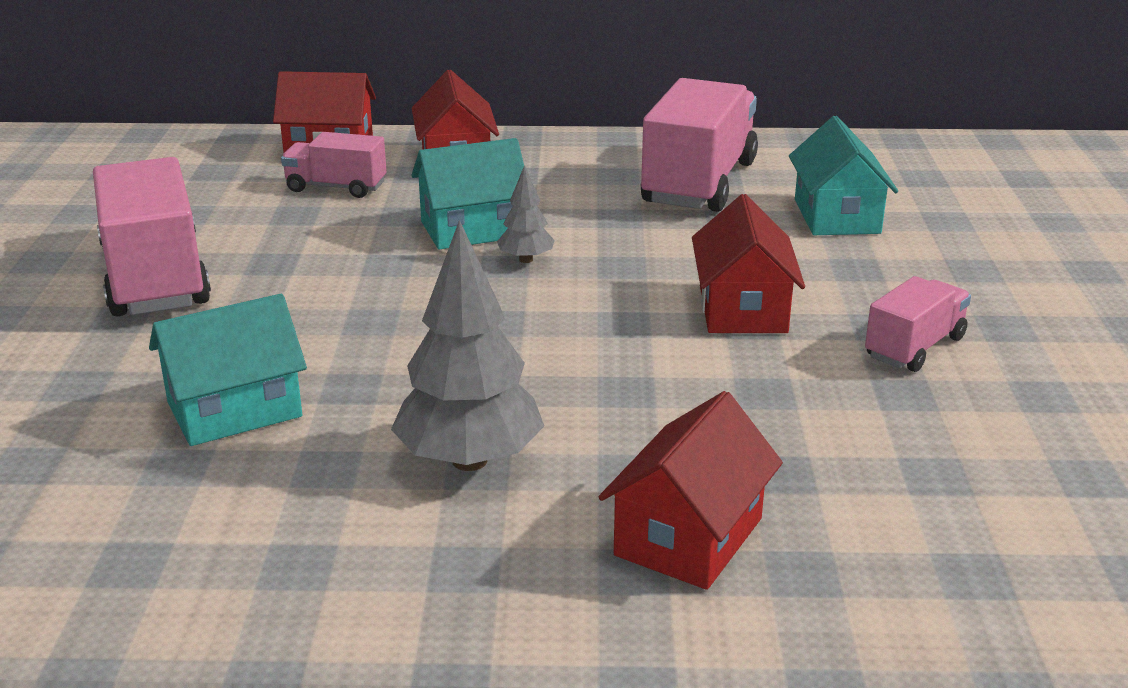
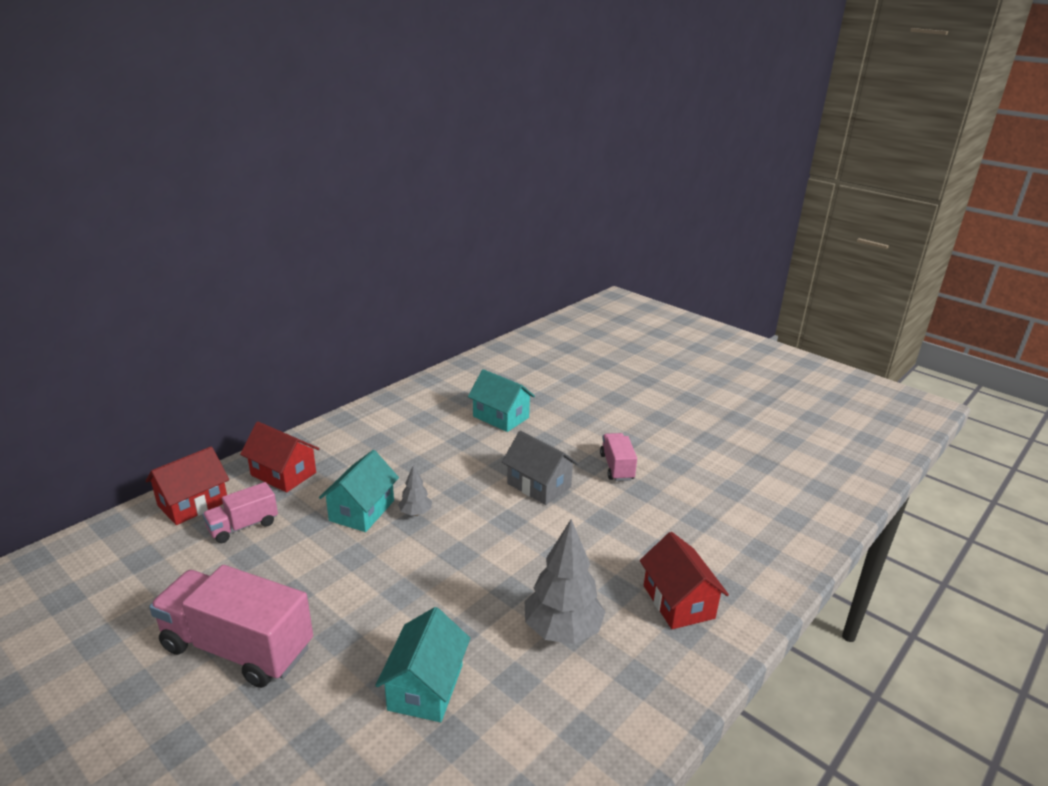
camera: 50 degrees left, 0 degrees up
pink truck [641,78,758,212] -> none
red house [692,194,805,333] -> grey house [502,431,579,505]

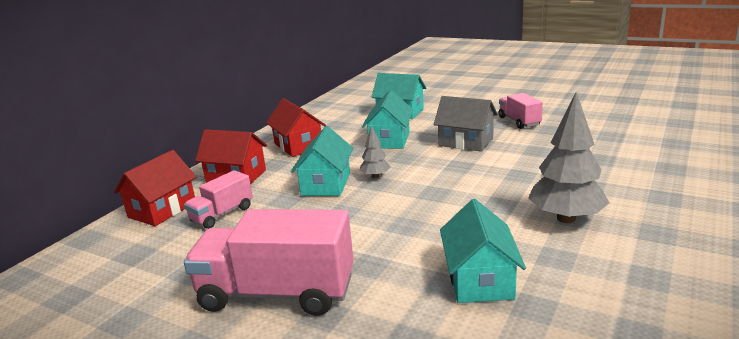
camera: 10 degrees left, 5 degrees down
red house [640,532,729,629] -> red house moved to [266,98,326,157]
none -> turquoise house [362,90,413,149]

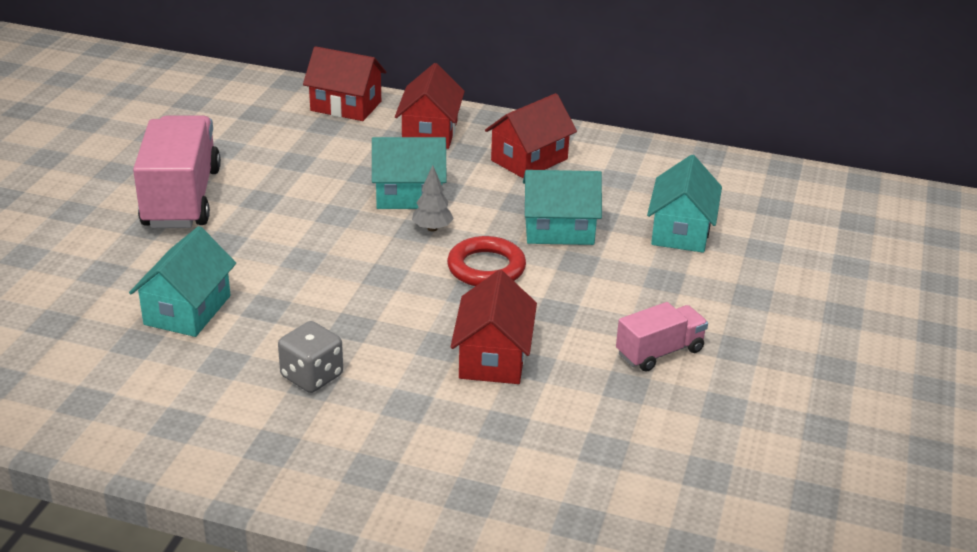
camera: 75 degrees right, 10 degrees up
pink truck [184,170,253,229] -> none
grey house [434,96,498,152] -> none
turquoise house [440,199,526,303] -> turquoise house turned 60 degrees counterclockwise [129,226,236,337]
grey tree [528,92,609,223] -> grey dice [278,321,343,393]
none -> red ring [447,236,526,286]
none -> red house [450,270,537,384]

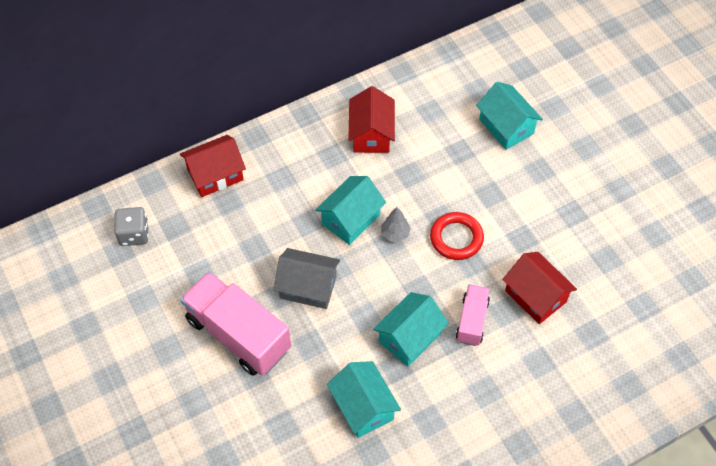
camera: 45 degrees left, 25 degrees up
grey dice [278,321,343,393] -> grey dice moved to [114,207,149,246]
red house [395,63,465,149] -> none
turquoise house [523,170,602,245] -> turquoise house moved to [373,292,449,367]
pink truck [616,302,708,372] -> pink truck moved to [456,284,490,346]
none -> grey house [274,248,340,309]

